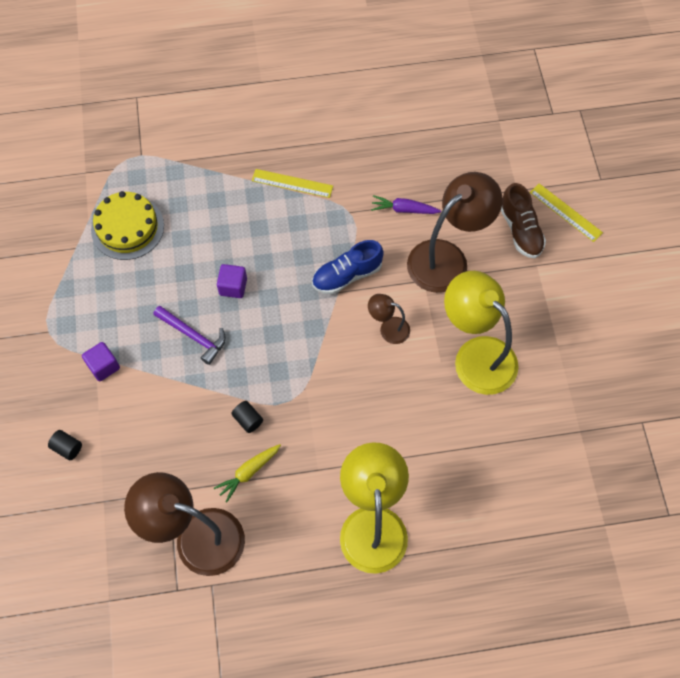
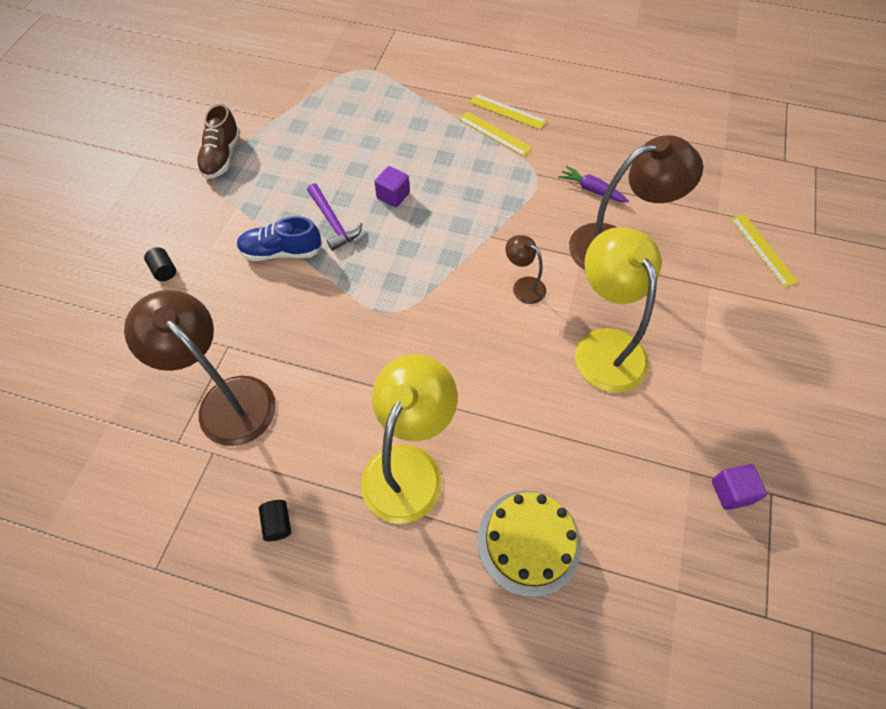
camera: 25 degrees right, 5 degrees down
purple cube [82,342,120,382] -> purple cube moved to [712,464,767,510]
yellow cake [91,191,164,260] -> yellow cake moved to [477,491,581,597]
yellow carrot [214,444,281,502] -> none
black cylinder [231,401,263,433] -> black cylinder moved to [259,500,291,541]
blue shoe [312,240,384,294] -> blue shoe moved to [237,216,322,261]
brown shoe [501,183,546,258] -> brown shoe moved to [196,104,240,179]
none -> yellow ruler [469,94,547,130]

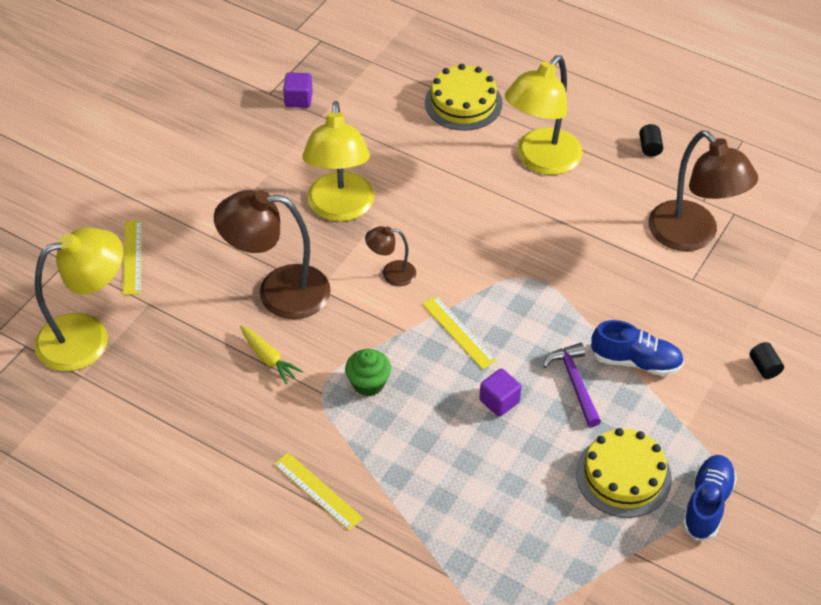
camera: 165 degrees left, 10 degrees down
brown shoe [196,104,240,179] -> blue shoe [682,455,737,541]
yellow ruler [459,111,532,156] -> yellow ruler moved to [422,296,497,369]
brown lamp [505,235,546,304] -> brown lamp turned 120 degrees clockwise [365,226,416,286]
purple carrot [558,165,629,202] -> yellow carrot [240,325,303,384]
none -> yellow lamp [34,227,123,371]
none -> green cupcake [345,349,391,396]
none -> yellow cake [576,428,672,518]

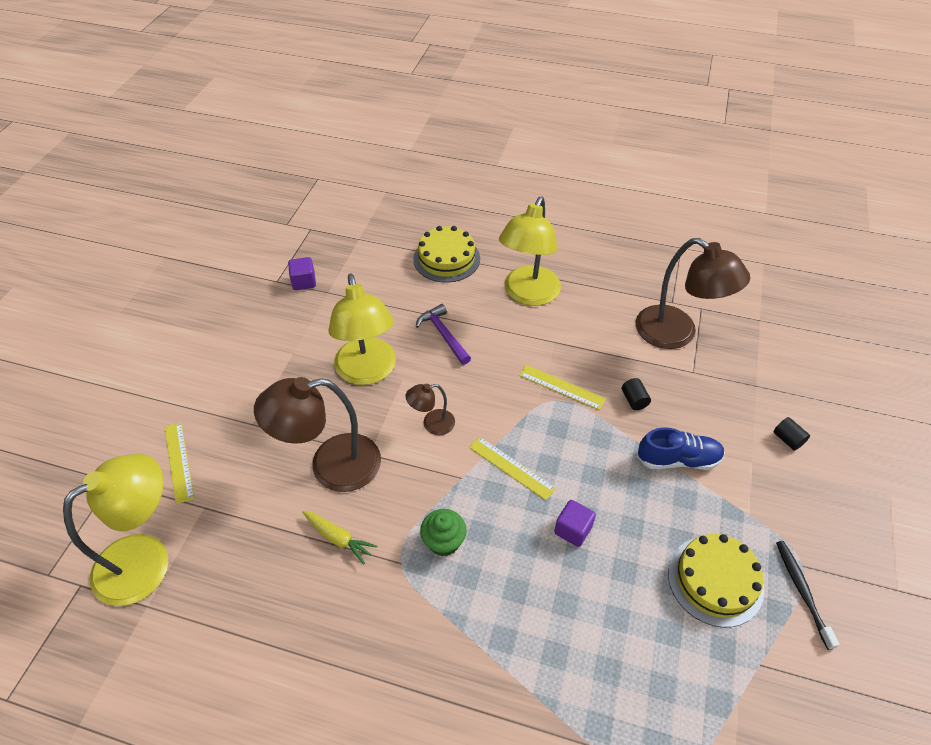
camera: 15 degrees left, 0 degrees up
yellow ruler [274,453,363,530] -> yellow ruler moved to [519,365,606,410]
purple hammer [543,343,601,427] -> purple hammer moved to [416,304,471,365]
black cylinder [639,124,663,157] -> black cylinder moved to [622,378,651,410]
blue shoe [682,455,737,541] -> black toothbrush [776,541,840,650]

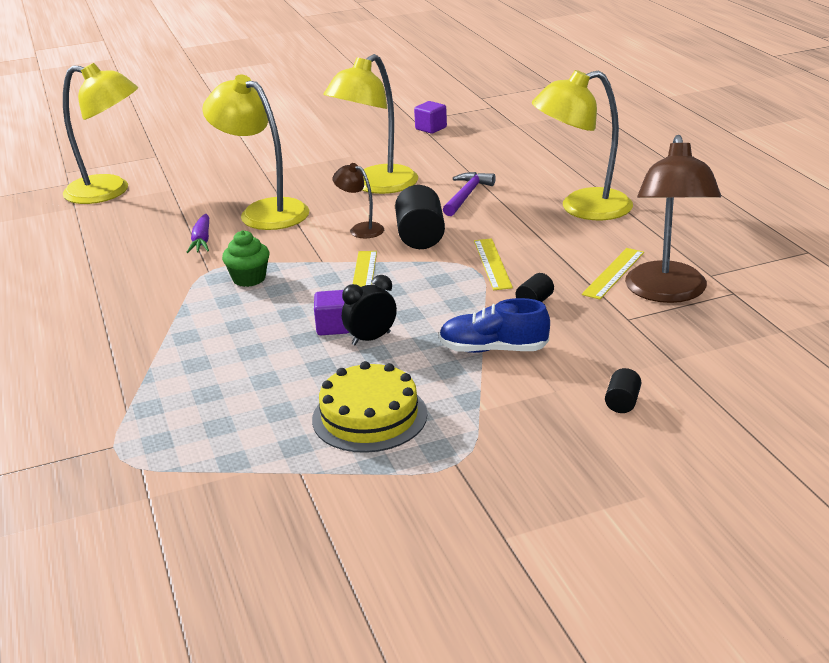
camera: 55 degrees right, 20 degrees down
yellow ruler [165,422,194,504] -> yellow ruler moved to [582,248,644,300]
brown lamp [254,377,381,492] -> yellow lamp [202,75,309,230]
yellow carrot [302,511,377,564] -> purple carrot [186,214,209,253]
yellow cake [413,226,480,283] -> none
blue shoe [637,427,725,470] -> blue shoe turned 135 degrees clockwise [439,298,550,353]
black toothbrush [776,541,840,650] -> none
none -> black clock [342,275,397,346]
none -> black cylinder [395,185,445,249]

